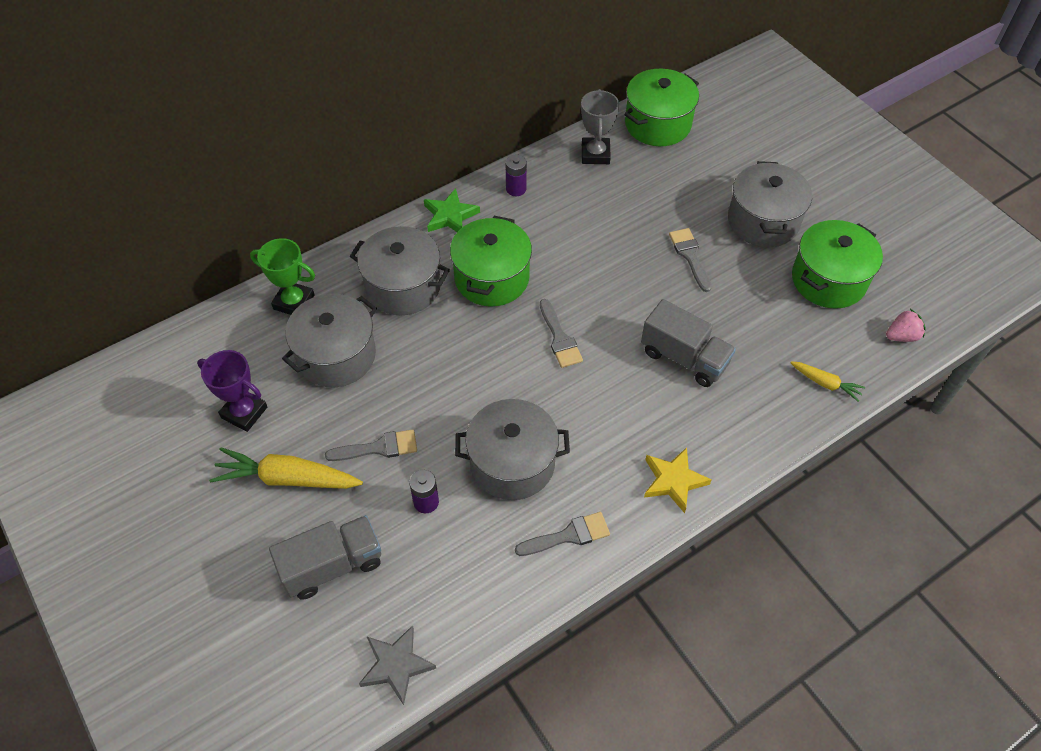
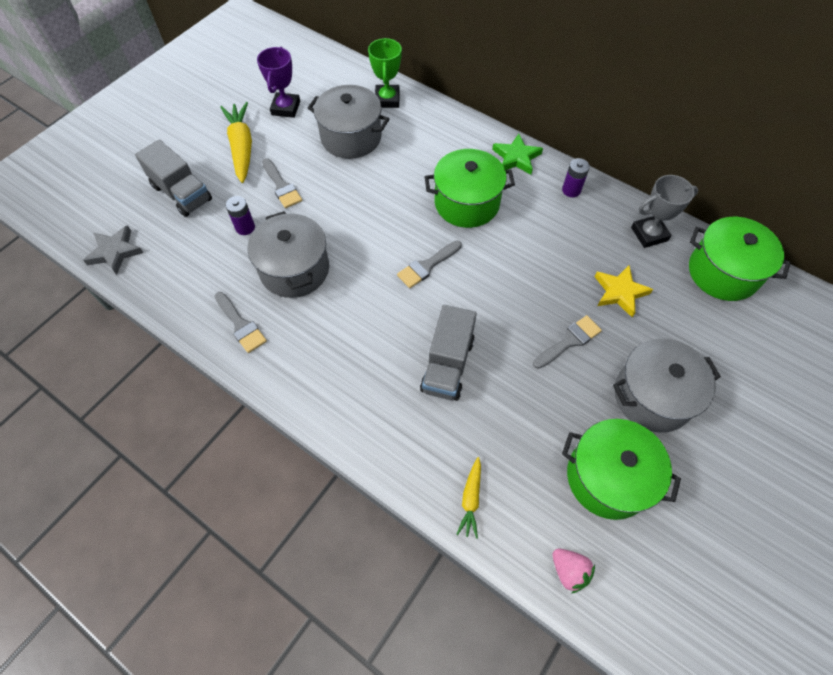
camera: 70 degrees right, 5 degrees up
grey pot [350,226,450,315] -> none
yellow star [644,447,712,513] -> yellow star moved to [594,265,653,318]

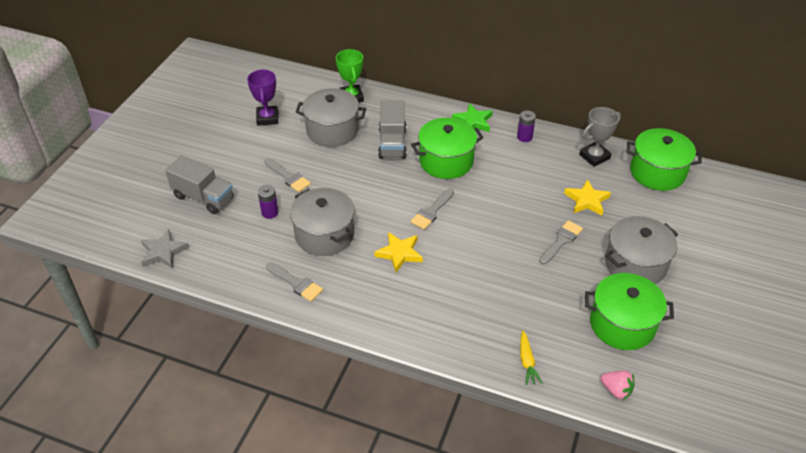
camera: 15 degrees left, 15 degrees down
yellow carrot [220,102,252,183] -> none
grey truck [420,305,477,401] -> grey truck moved to [378,100,407,159]
none -> yellow star [374,232,423,272]

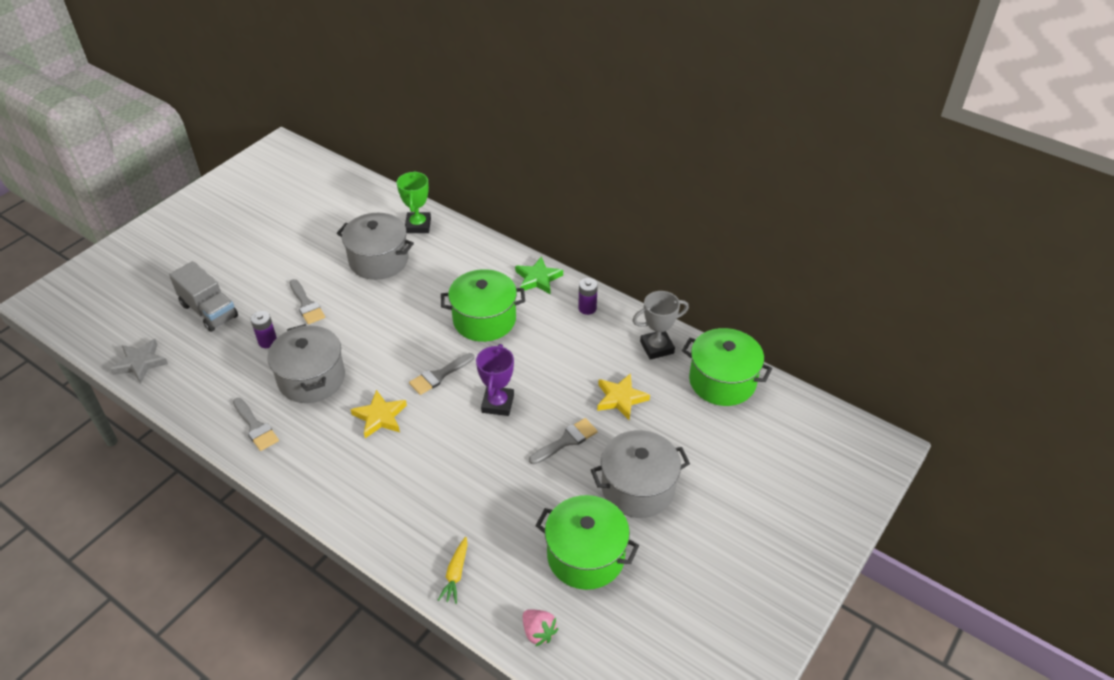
camera: 15 degrees right, 0 degrees up
purple trophy [247,69,278,126] -> purple trophy moved to [476,344,514,416]
grey truck [378,100,407,159] -> none

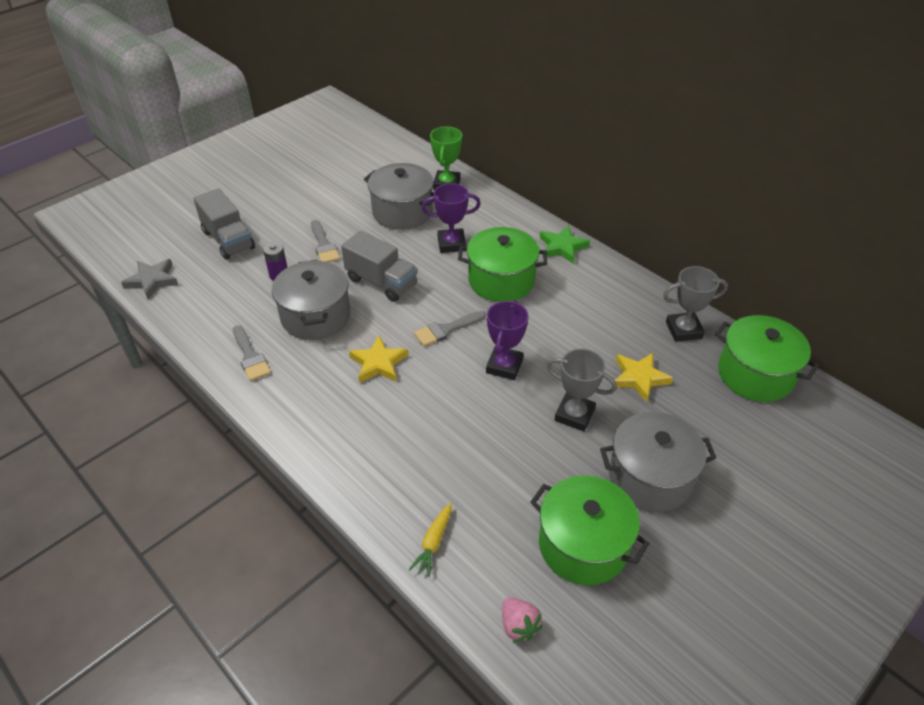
camera: 10 degrees right, 0 degrees up
grey brush [529,418,598,464] -> grey trophy [546,348,617,431]
purple battery [578,278,598,315] -> none
none -> grey truck [341,231,418,302]
none -> purple trophy [422,183,481,253]

